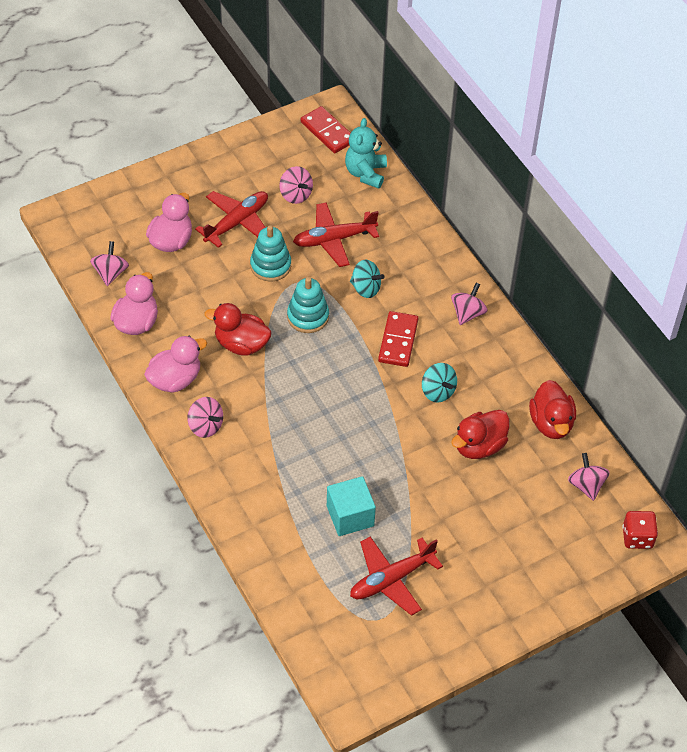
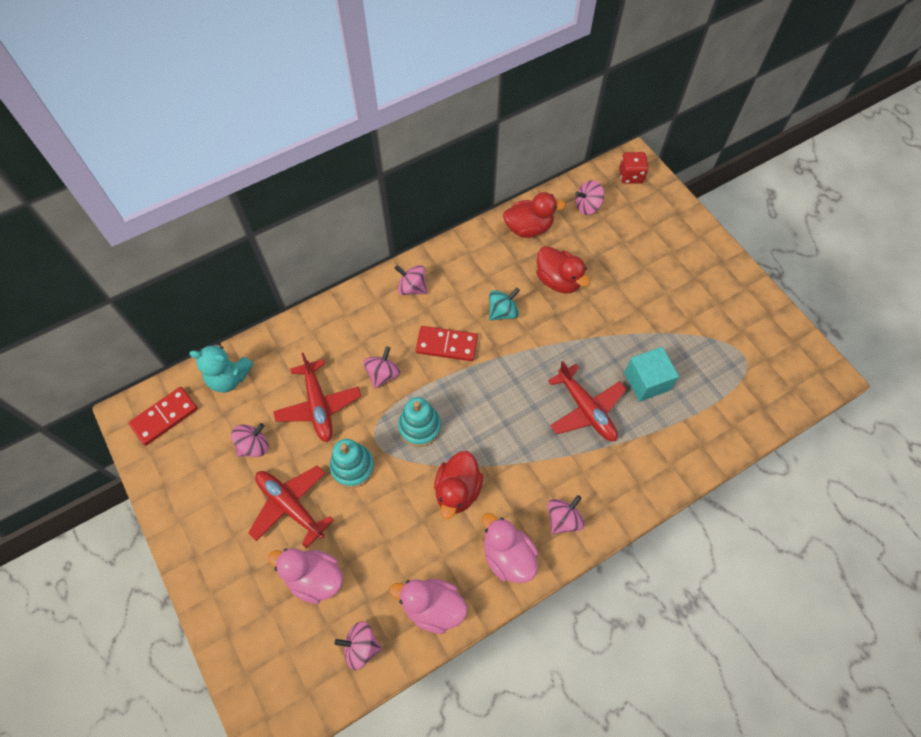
camera: 90 degrees left, 10 degrees up
turquoise spinning top [350,260,385,298] -> pink spinning top [363,346,400,389]
red plane [350,536,443,616] -> red plane moved to [548,361,627,441]

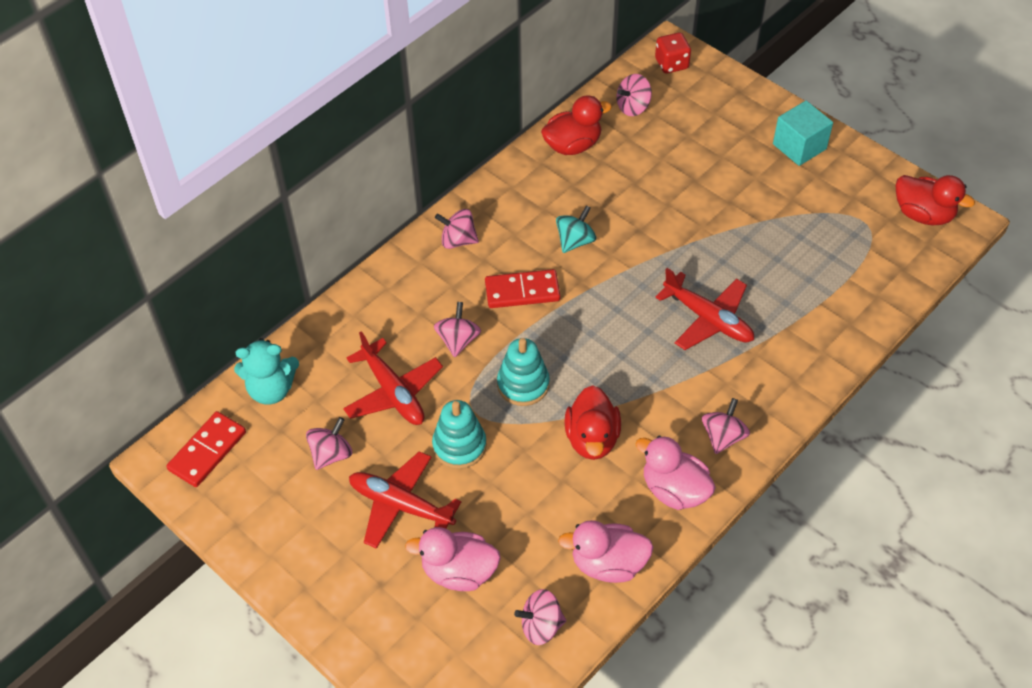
camera: 15 degrees left, 10 degrees down
red duck [536,246,590,294] -> red duck moved to [896,175,975,225]
turquoise cube [624,347,679,402] -> turquoise cube moved to [773,101,833,166]

